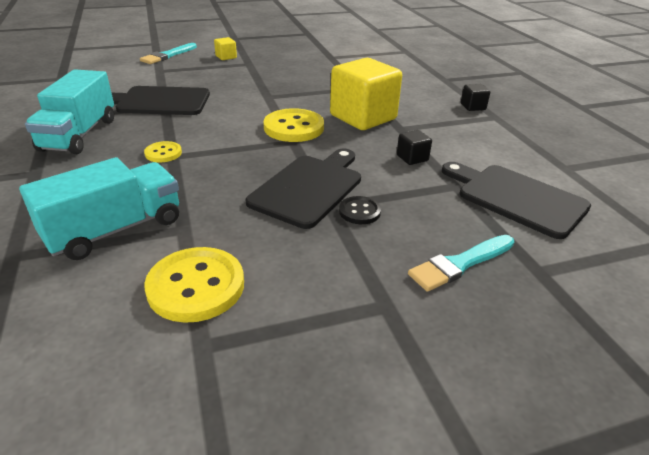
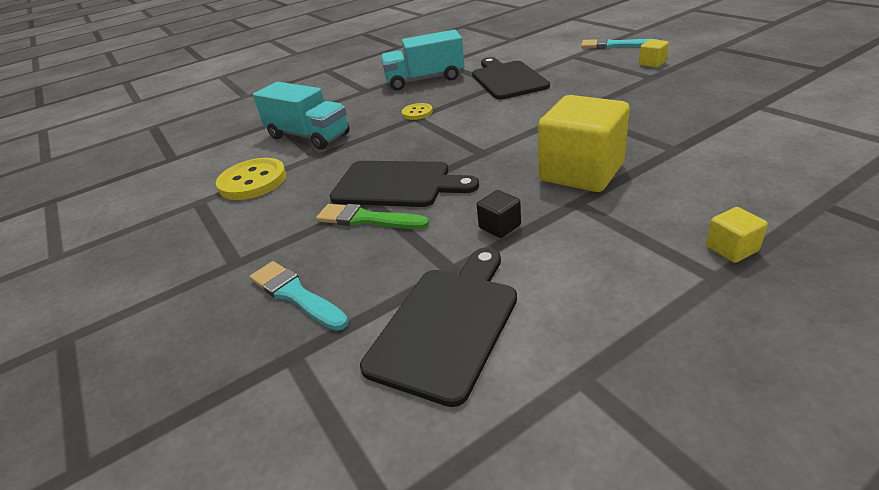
camera: 80 degrees right, 0 degrees up
yellow button [263,108,324,142] -> none
black button [339,196,381,224] -> green brush [316,204,429,229]
black cube [461,84,490,111] -> yellow cube [706,207,768,263]

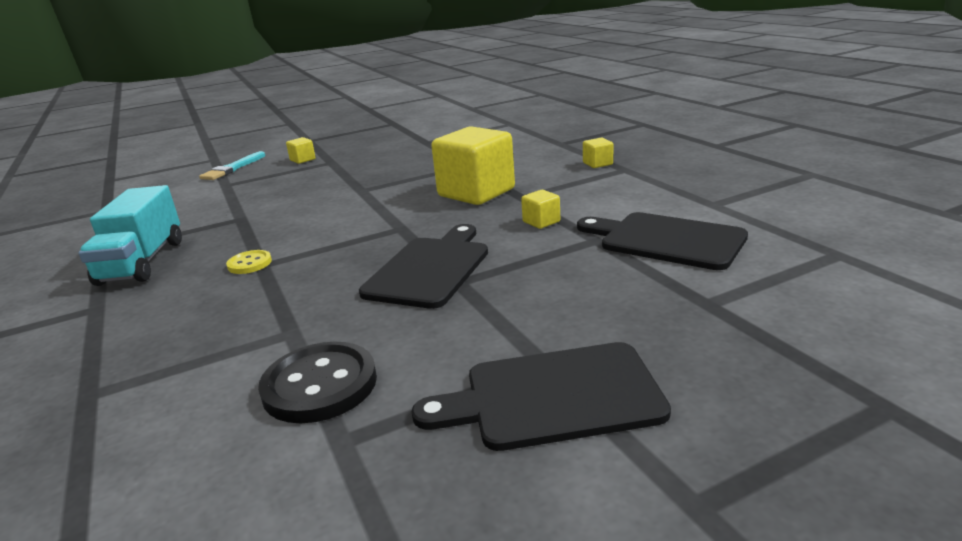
camera: 85 degrees left, 10 degrees down
yellow button [216,158,286,200] -> black button [258,342,377,423]
turquoise brush [250,261,348,331] -> none
turquoise truck [253,82,350,150] -> none
green brush [316,204,429,229] -> none
black cutting board [472,57,550,100] -> black cutting board moved to [412,342,671,451]
black cube [477,190,521,238] -> yellow cube [521,190,560,229]

